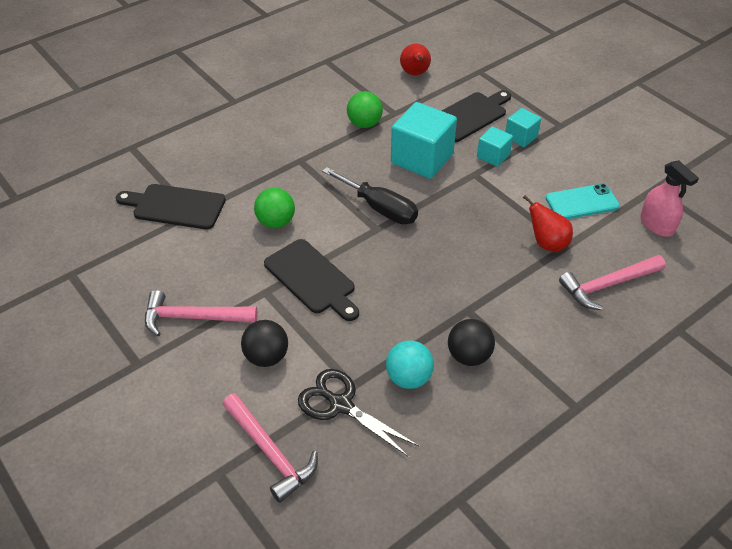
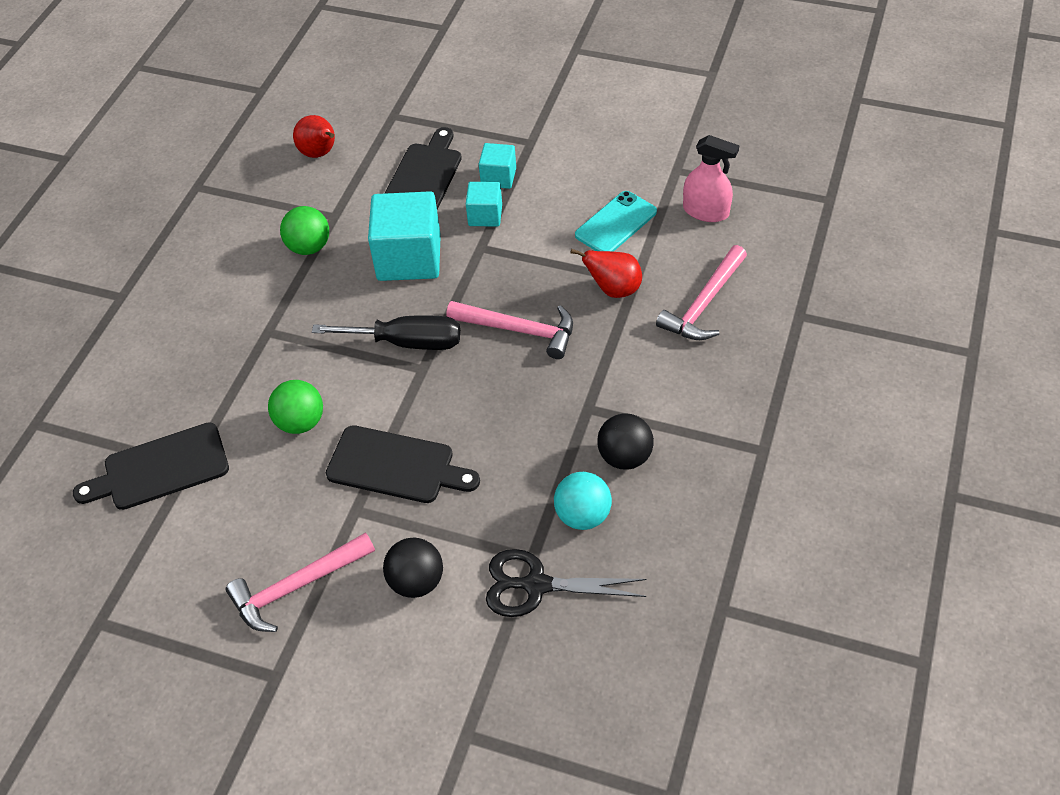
camera: 30 degrees left, 5 degrees up
pink hammer [222,393,318,503] -> pink hammer moved to [446,301,573,359]

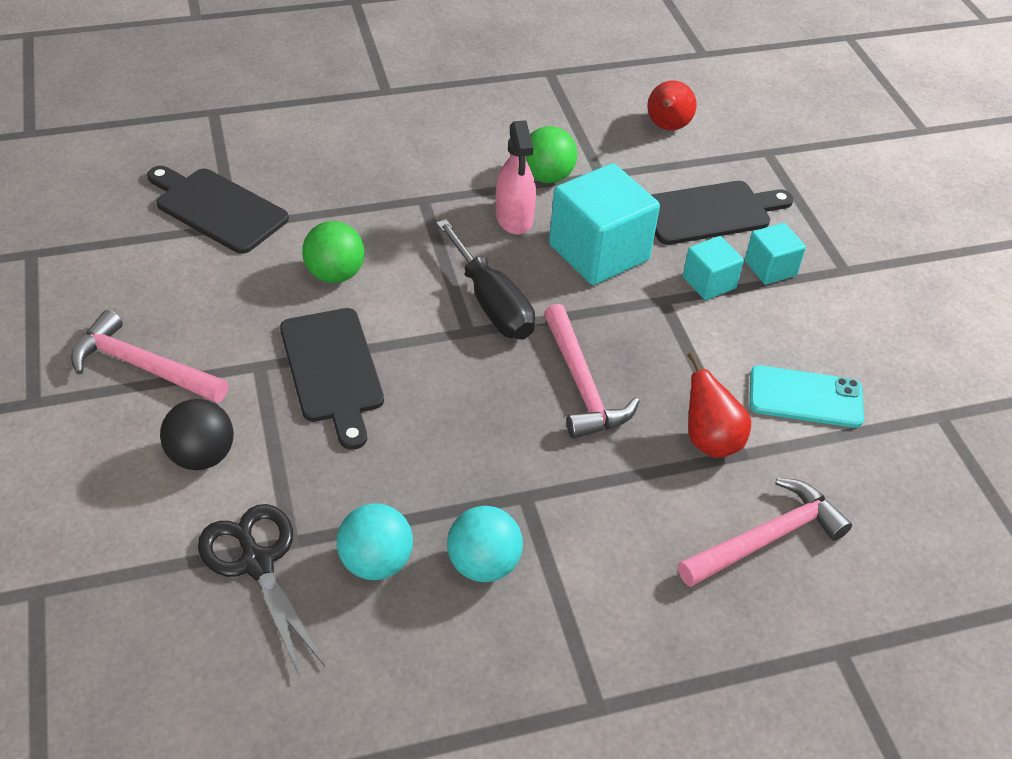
camera: 50 degrees right, 5 degrees down
black ball [597,414,654,470] -> turquoise ball [447,506,523,582]
pink hammer [656,245,747,340] -> pink hammer turned 150 degrees clockwise [678,478,852,587]
pink spray bottle [683,135,739,222] -> pink spray bottle moved to [495,120,536,235]

